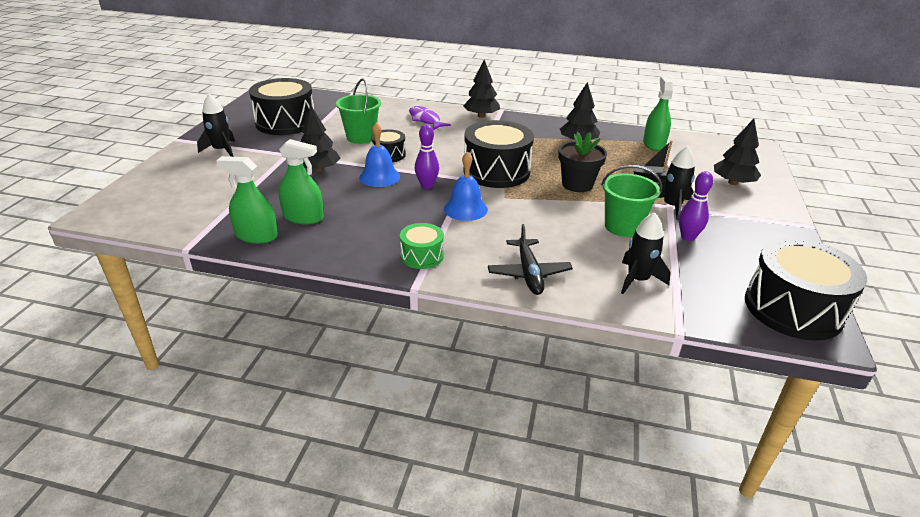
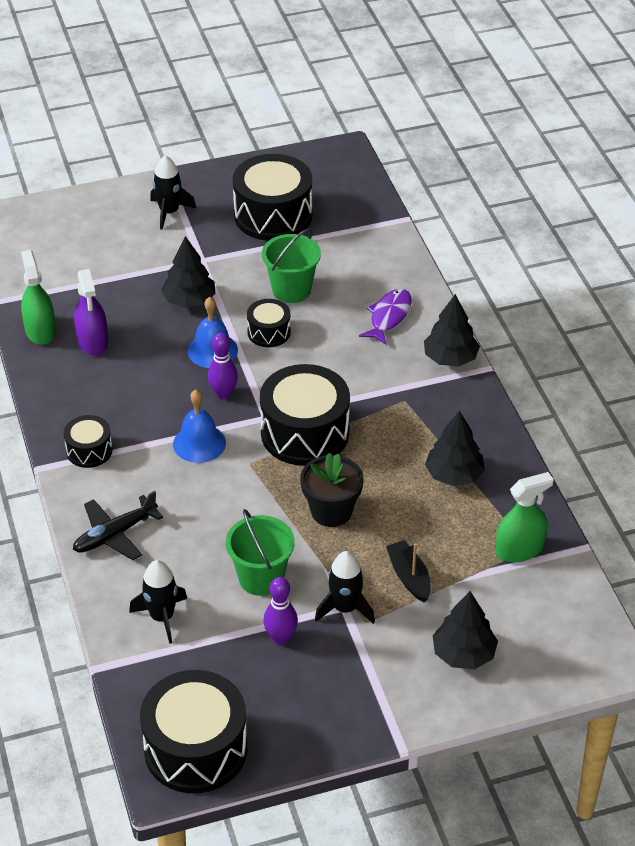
camera: 60 degrees right, 10 degrees up
green spray bottle [279,139,324,224] -> purple spray bottle [74,269,108,355]
green drum [400,223,444,269] -> black drum [64,415,113,468]

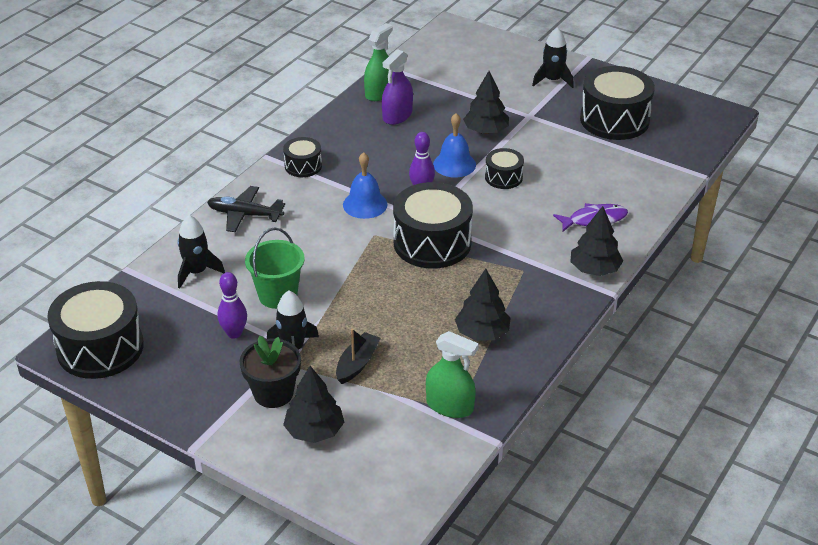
camera: 50 degrees right, 5 degrees down
green bucket [262,229,321,303] -> none
black flower pot [300,453,364,527] -> black flower pot moved to [239,335,301,408]

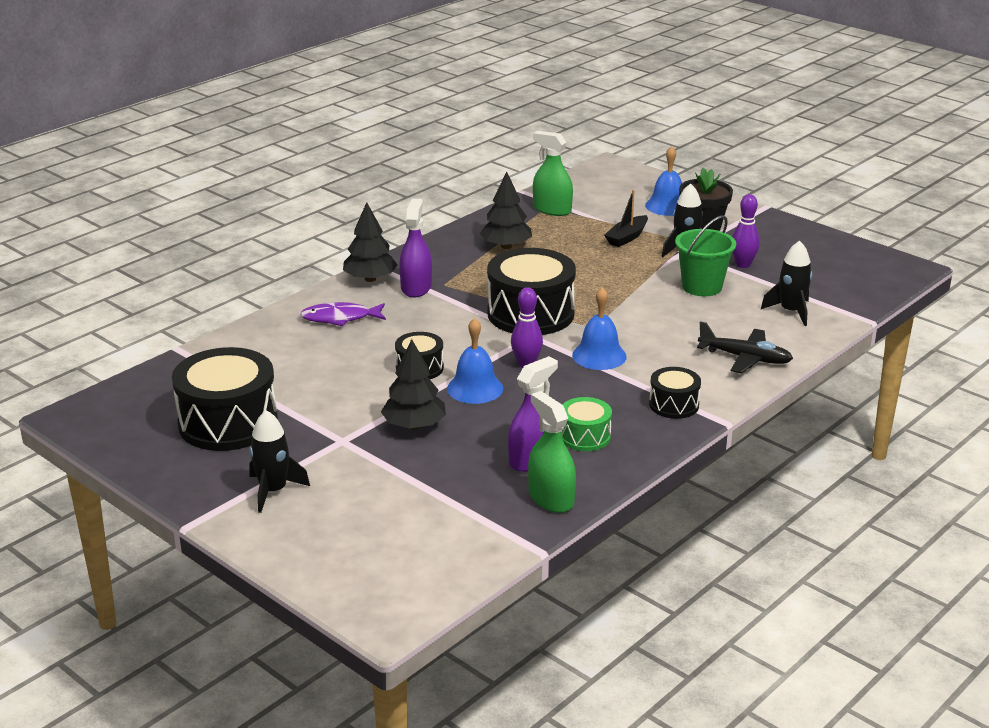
camera: 170 degrees left, 10 degrees down
black drum [47,281,144,379] -> none
black tree [283,366,344,443] -> blue bell [645,146,682,216]
green spray bottle [364,23,393,101] -> green spray bottle turned 105 degrees clockwise [528,391,576,513]
none -> purple spray bottle [399,198,432,298]
none -> green drum [561,397,612,451]

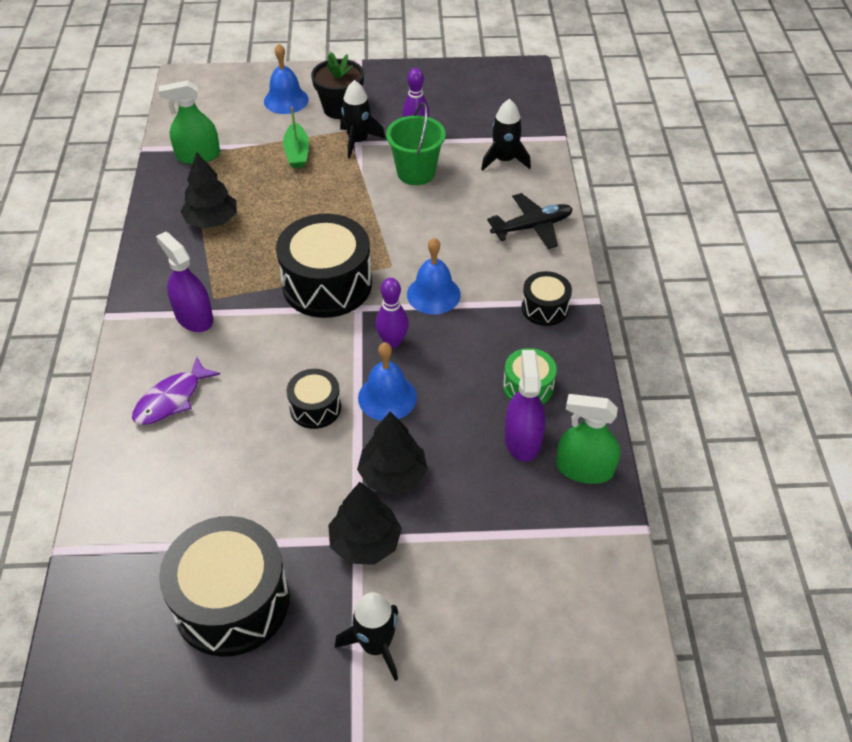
camera: 45 degrees left, 20 degrees up
black tree [343,202,398,282] -> black tree moved to [328,482,402,565]
black boat [604,190,648,247] -> green boat [283,107,309,168]

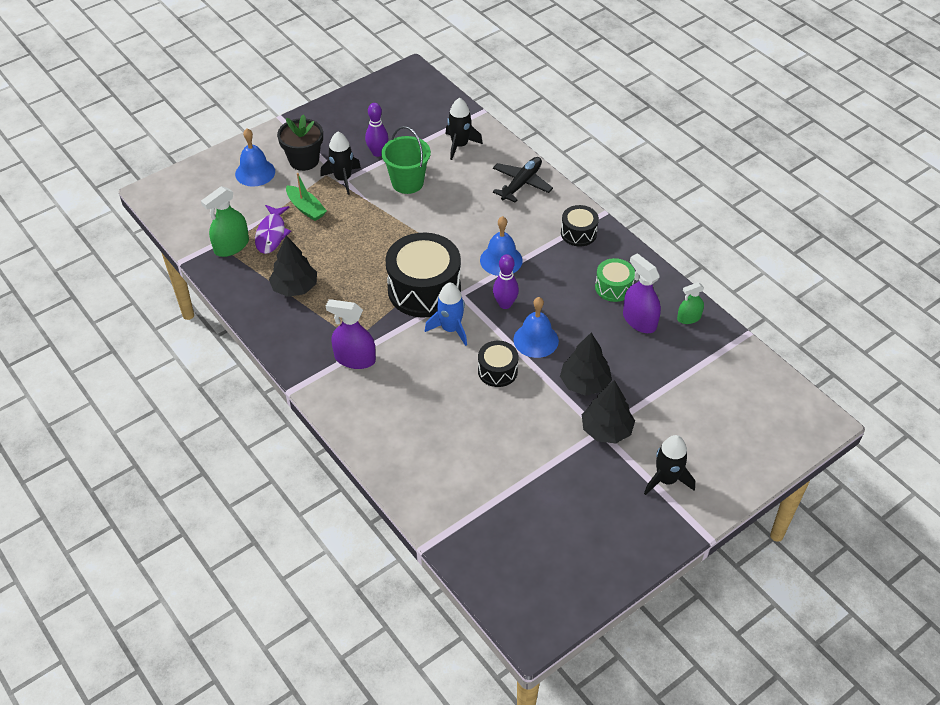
camera: 35 degrees left, 0 degrees up
purple fish [132,357,220,425] -> purple fish moved to [255,205,291,254]
black drum [159,516,290,657] -> none
green spray bottle [556,394,620,484] -> green spray bottle [677,282,704,324], size x0.62
none -> blue rocket [425,283,467,346]

